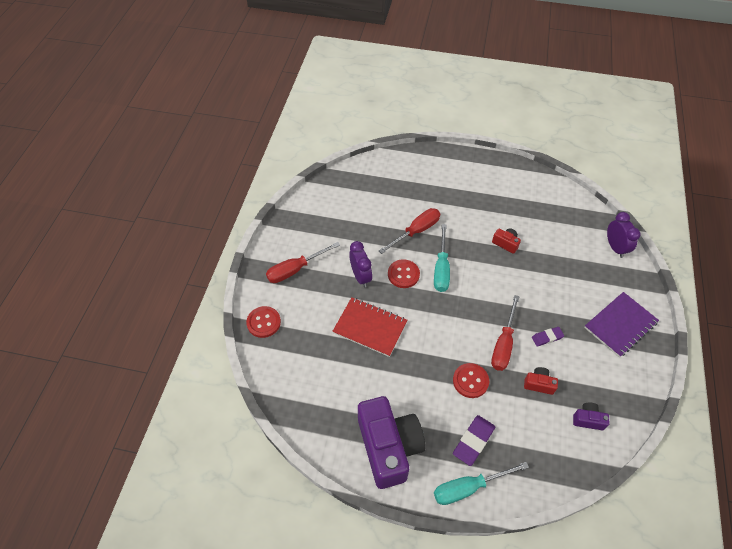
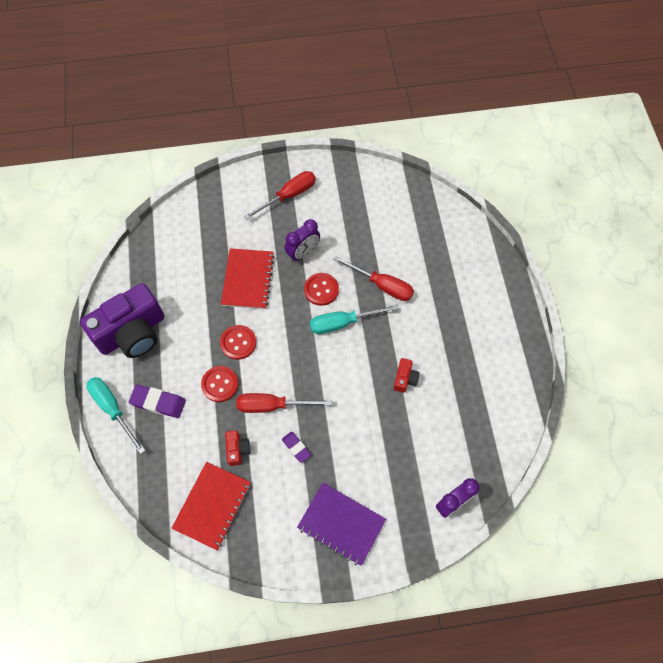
camera: 70 degrees right, 10 degrees up
red button [246,306,281,338] -> red button moved to [220,325,256,360]
red screwdriver [266,242,340,283] -> red screwdriver turned 105 degrees clockwise [244,171,316,220]
purple camera [573,403,609,430] -> red notebook [172,462,251,550]

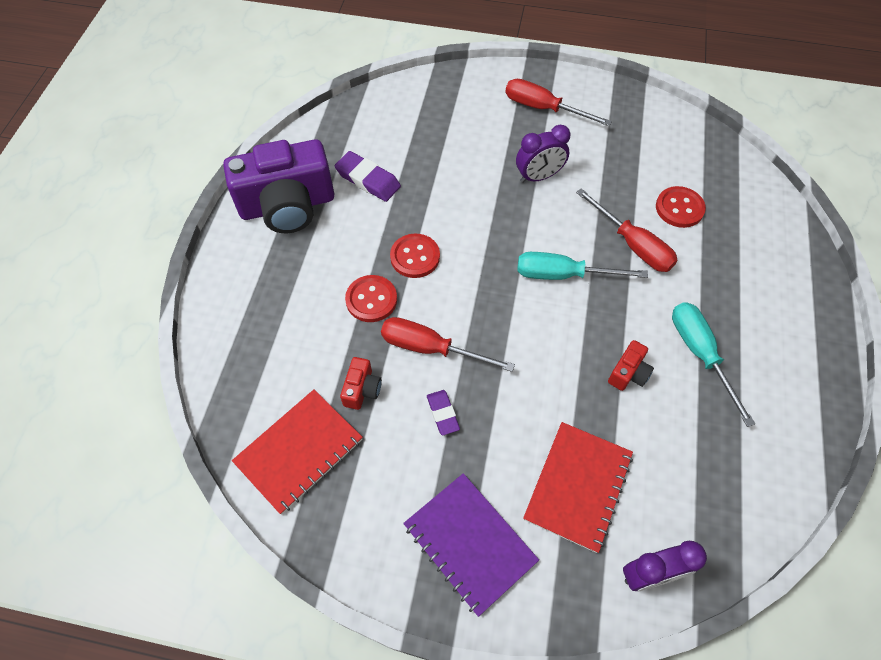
camera: 20 degrees right, 5 degrees down
turquoise screwdriver [86,377,146,454] -> turquoise screwdriver moved to [672,302,755,427]
purple eraser [129,384,186,418] -> purple eraser moved to [335,151,401,202]
red notebook [221,248,275,309] -> red notebook moved to [523,422,633,553]
red screwdriver [244,171,316,220] -> red screwdriver turned 135 degrees counterclockwise [505,79,612,126]
red button [304,273,339,306] -> red button moved to [656,186,706,228]

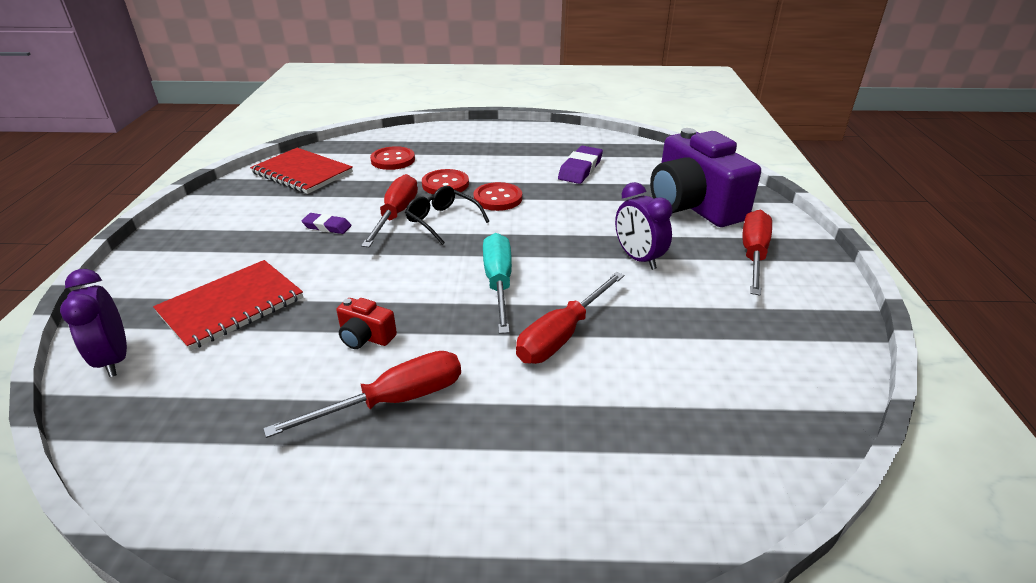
camera: 80 degrees right, 25 degrees down
purple camera [223,139,334,233] -> purple camera moved to [650,128,761,227]
red camera [340,357,382,410] -> none
purple notebook [403,473,539,617] -> none
purple eraser [427,390,460,435] -> purple eraser turned 45 degrees clockwise [301,213,351,234]
red notebook [523,422,633,553] -> red notebook turned 60 degrees counterclockwise [153,260,303,351]
red button [656,186,706,228] -> red button moved to [370,146,415,170]
turquoise screwdriver [672,302,755,427] -> red screwdriver [263,351,461,438]
none -> black glasses [405,186,489,245]

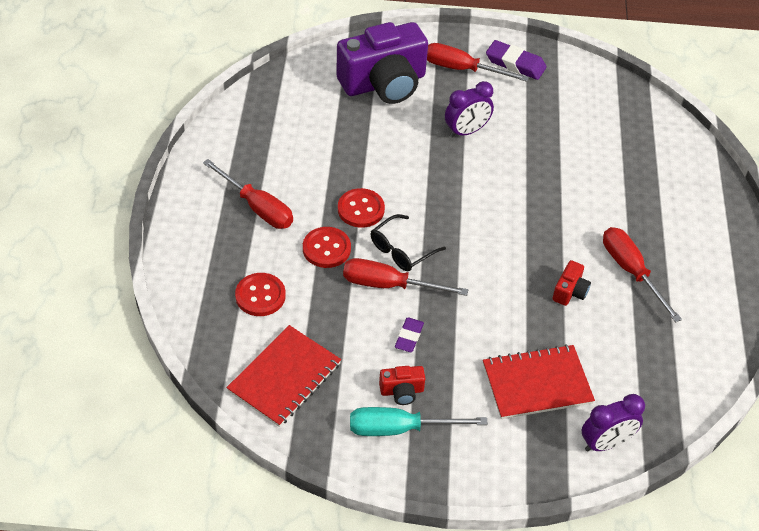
camera: 90 degrees left, 15 degrees up
red notebook [153,260,303,351] -> red notebook turned 60 degrees counterclockwise [483,344,595,419]
turquoise screwdriver [483,233,512,334] -> turquoise screwdriver moved to [350,407,488,436]
red screwdriver [516,272,624,364] -> red screwdriver moved to [203,159,293,229]
purple eraser [558,146,603,184] -> purple eraser moved to [486,40,546,80]
none -> red camera [379,366,425,405]

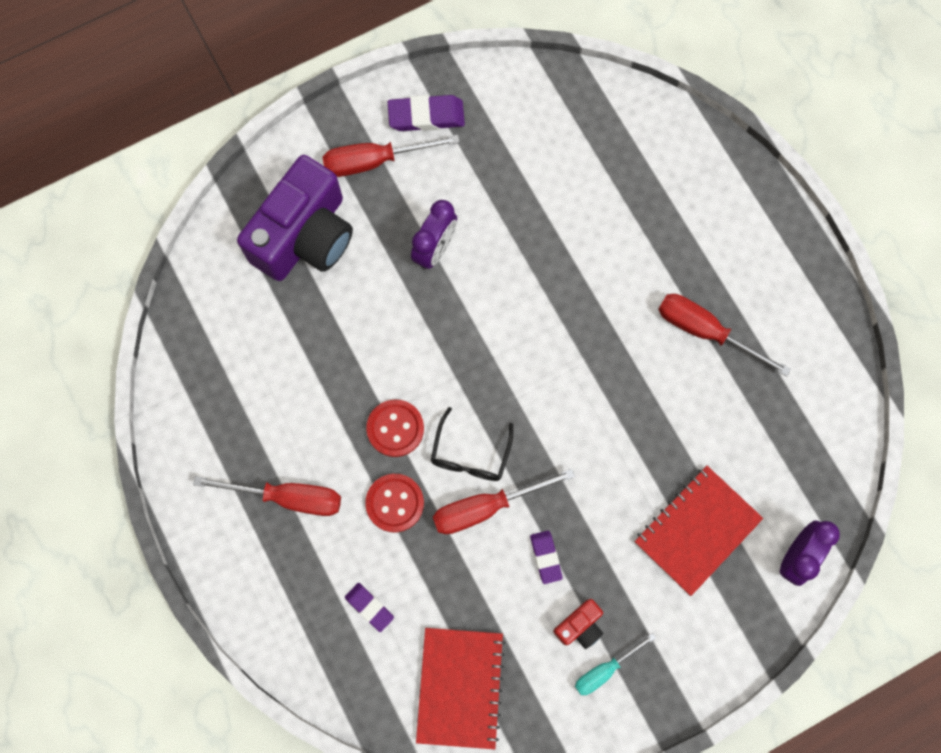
camera: 30 degrees left, 25 degrees up
red button [235,273,286,316] -> purple eraser [345,583,394,632]
turquoise screwdriver [350,407,488,436] -> turquoise screwdriver [575,633,656,695], size x0.62
red camera [552,260,591,306] -> none

